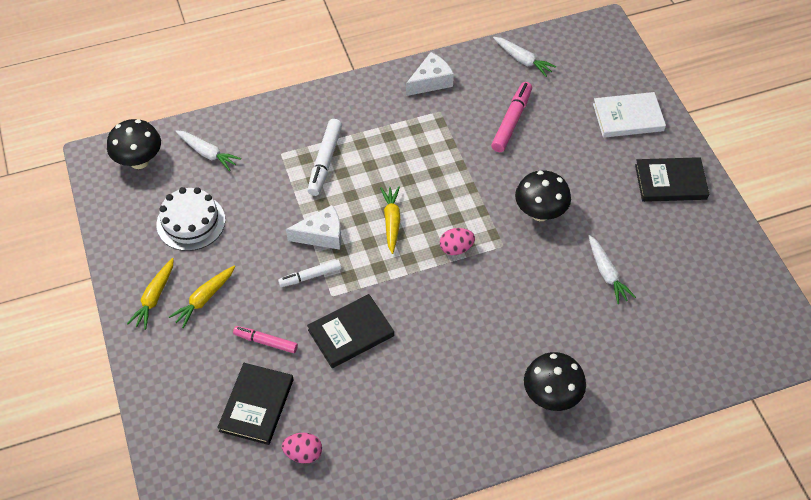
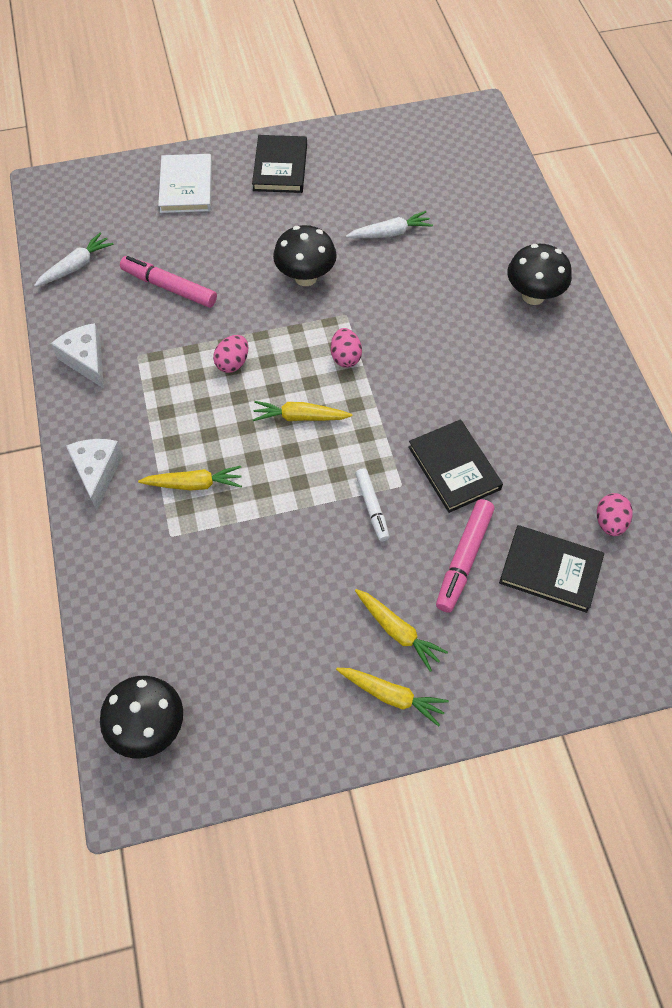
camera: 85 degrees left, 5 degrees up
white cake [157,187,225,251] -> none
white carrot [175,130,241,171] -> none
pink marker [233,326,298,353] -> pink marker [436,499,495,613], size x1.52
white cheese [286,205,341,250] -> white cheese moved to [66,439,123,511]
white marker [307,119,342,196] -> yellow carrot [138,466,242,491]
none -> pink egg [213,335,248,373]

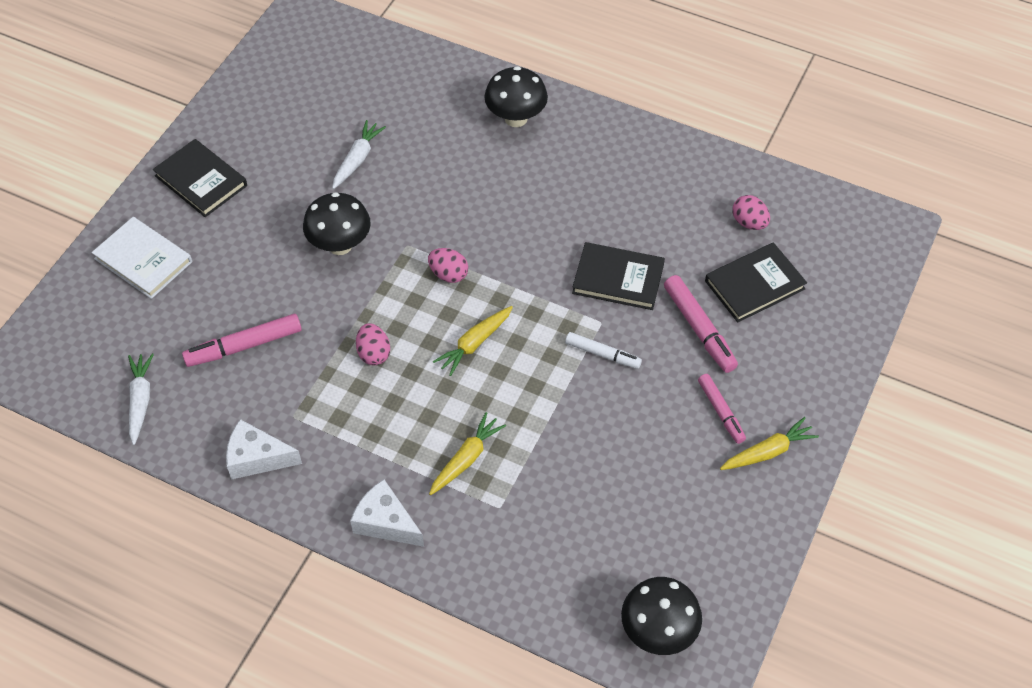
camera: 50 degrees left, 5 degrees down
yellow carrot [355,589,448,672] -> pink marker [698,374,746,444]

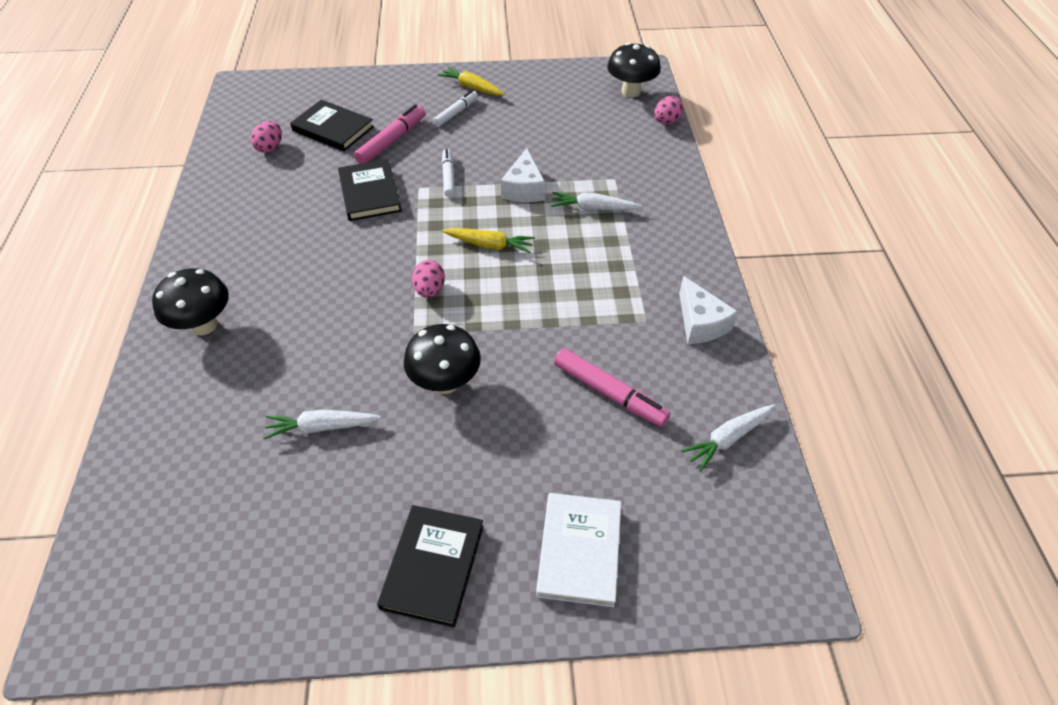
camera: 120 degrees left, 5 degrees down
white cheese [350,479,424,547] -> white cheese moved to [501,148,545,202]
pink egg [356,323,390,365] -> pink egg moved to [654,96,684,124]
yellow carrot [429,412,506,495] -> white carrot [551,192,641,210]
pink marker [698,374,746,444] -> white marker [433,90,478,127]

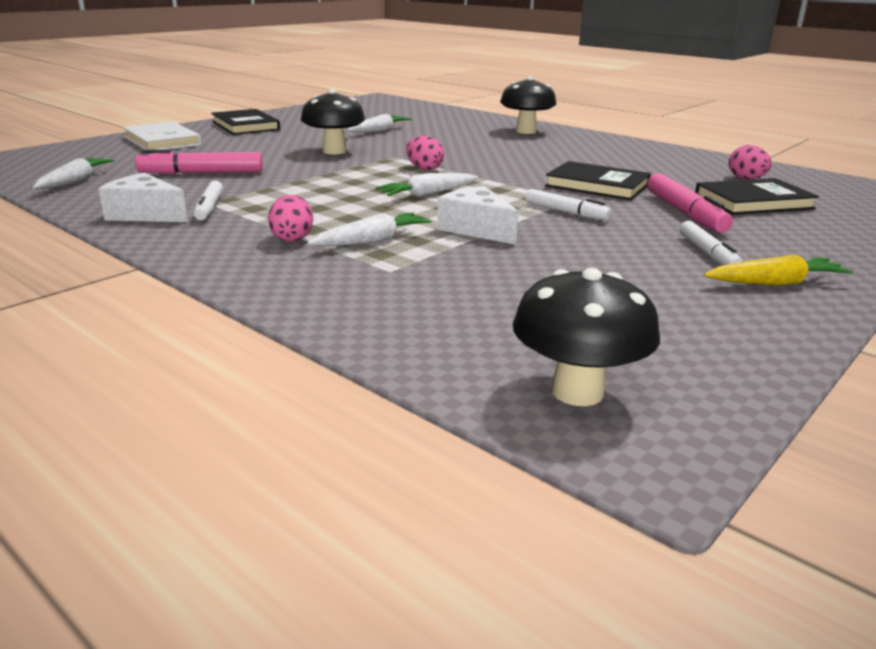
camera: 135 degrees right, 25 degrees down
yellow carrot [442,228,535,253] -> white carrot [375,173,478,197]
pink egg [654,96,684,124] -> pink egg moved to [268,195,313,242]
none -> white marker [194,181,223,220]

